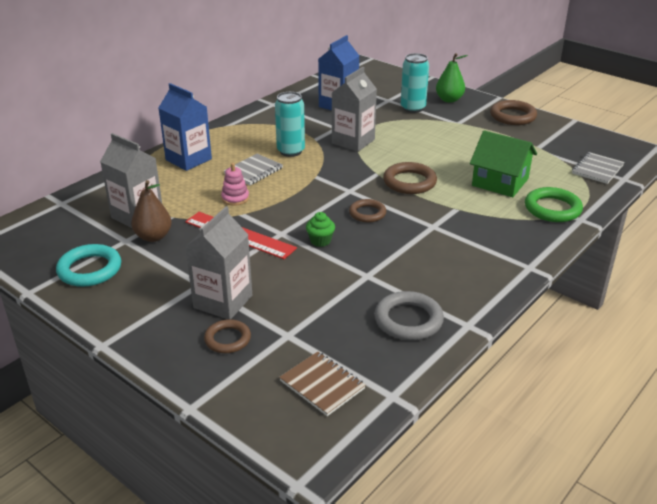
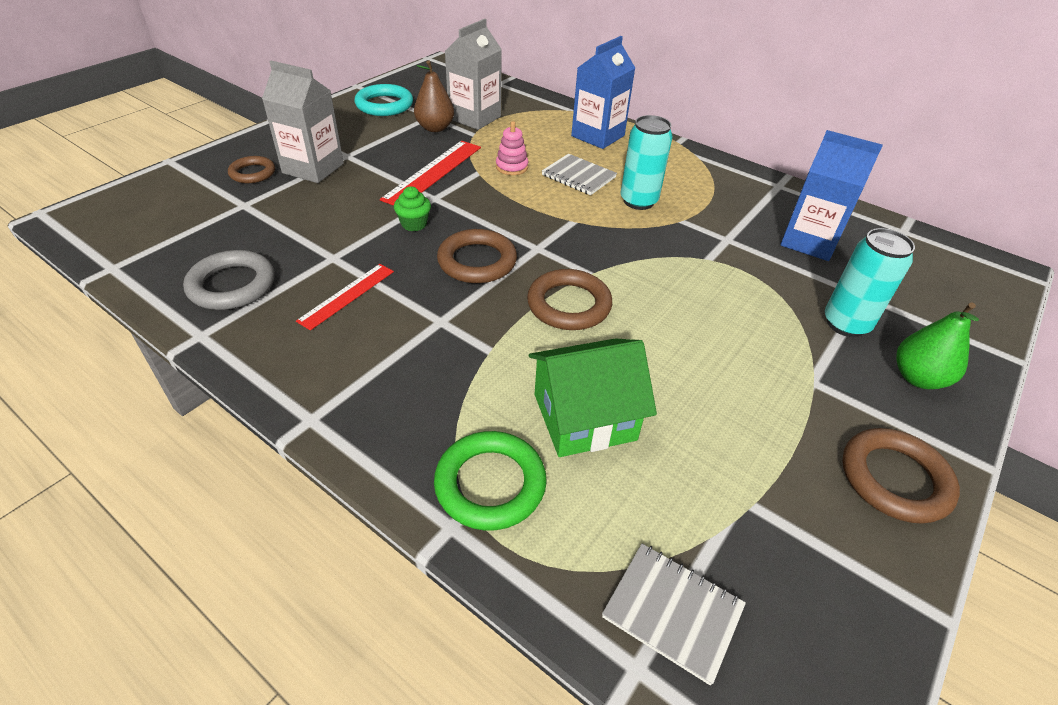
camera: 85 degrees right, 10 degrees up
brown notebook [279,351,366,416] -> none
grey carton [332,67,377,152] -> none
brown ring [349,199,386,222] -> brown ring [437,229,517,283], size x1.53
green house [470,130,537,197] -> green house turned 45 degrees clockwise [529,339,657,457]
none -> red ruler [296,264,394,330]

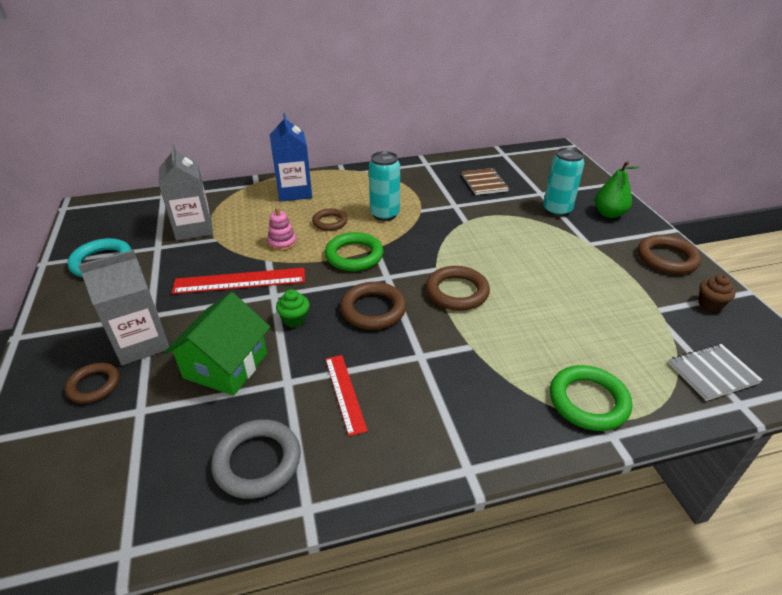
camera: 50 degrees left, 5 degrees down
red ruler [380,141,481,206] -> red ruler turned 75 degrees counterclockwise [172,268,305,294]
brown pear [414,60,454,132] -> none
green house [529,339,657,457] -> green house moved to [164,292,270,396]
grey notebook [542,154,617,195] -> brown ring [312,209,348,231]
blue carton [780,130,883,261] -> brown notebook [462,168,509,195]
none -> green ring [325,232,384,271]
none -> brown cupcake [699,274,735,312]

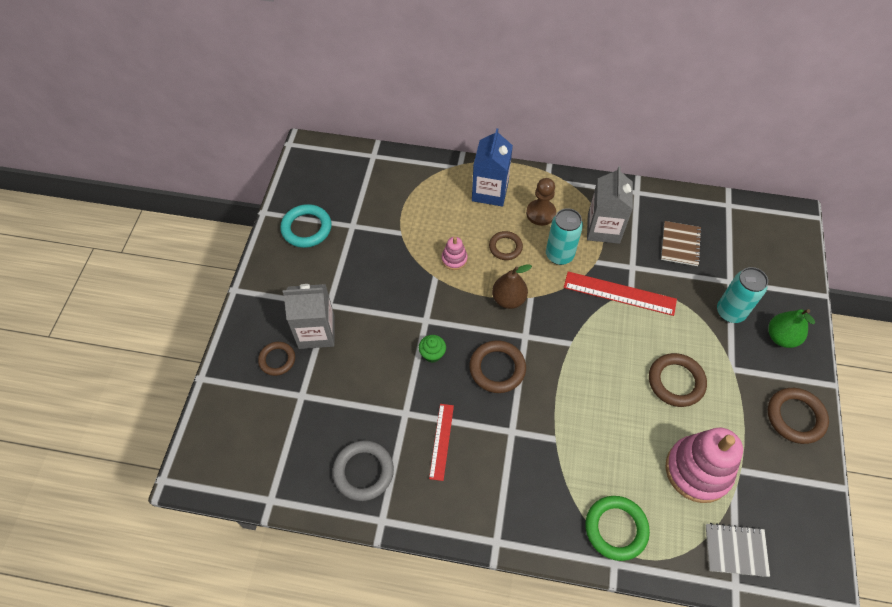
camera: 25 degrees right, 20 degrees up
grey carton [159,144,213,241] -> grey carton moved to [587,166,633,244]
green house [164,292,270,396] -> none
red ruler [172,268,305,294] -> red ruler moved to [564,272,677,316]
green ring [325,232,384,271] -> brown pear [492,264,532,309]
brown ring [426,266,490,311] -> brown ring moved to [649,353,707,407]
brown cupcake [699,274,735,312] -> none
none -> brown pawn [526,178,556,226]
none -> pink stacking toy [666,428,743,503]

